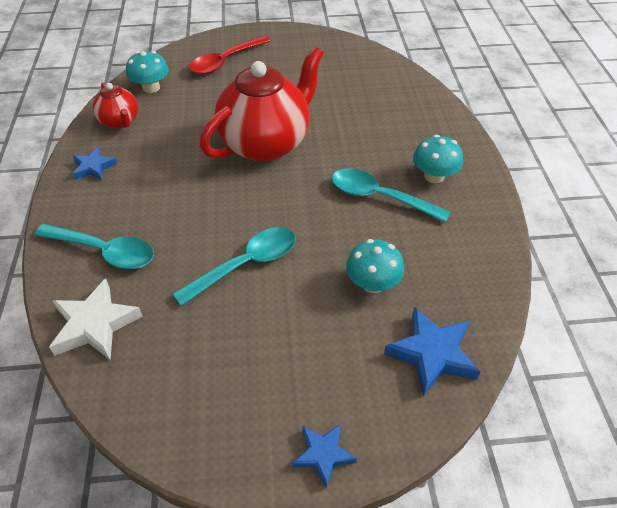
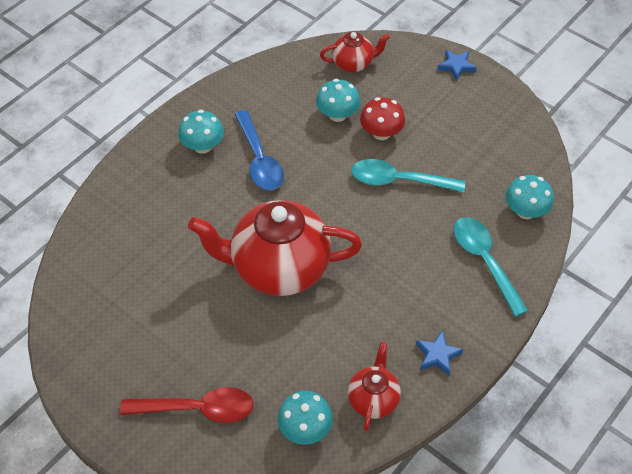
camera: 135 degrees left, 5 degrees up
white star [49,278,143,360] -> turquoise mushroom [506,175,554,219]
turquoise spoon [332,168,450,223] -> blue spoon [234,110,284,191]
blue star [384,307,481,396] -> red teapot [320,32,390,72]
none -> red mushroom [360,97,405,140]

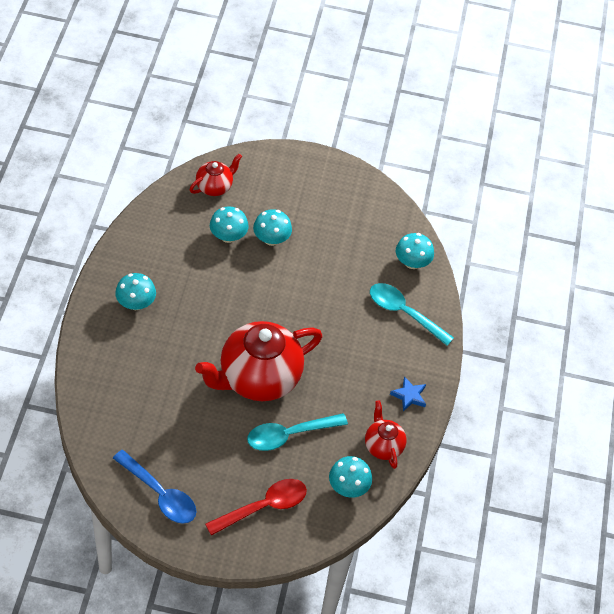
camera: 35 degrees left, 0 degrees up
blue spoon [234,110,284,191] -> blue spoon moved to [113,450,196,524]
turquoise spoon [351,159,465,193] -> turquoise spoon moved to [247,413,348,451]
red mushroom [360,97,405,140] -> turquoise mushroom [253,209,292,246]
blue star [437,50,477,81] -> none

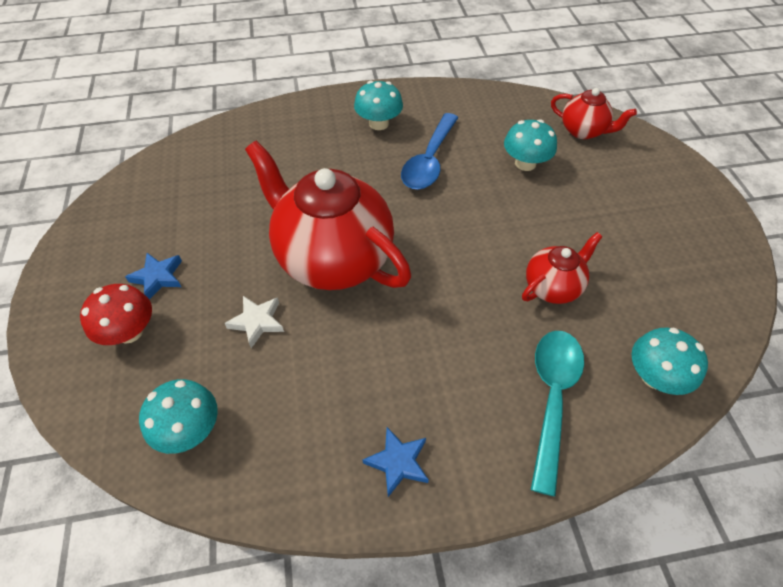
camera: 75 degrees right, 0 degrees up
blue spoon [113,450,196,524] -> blue spoon moved to [401,113,458,190]
red spoon [205,479,307,536] -> red mushroom [80,284,152,345]
turquoise spoon [247,413,348,451] -> white star [225,296,284,348]
turquoise mushroom [253,209,292,246] -> none
red teapot [365,400,407,469] -> red teapot moved to [522,232,603,304]
none -> blue star [125,253,182,300]

